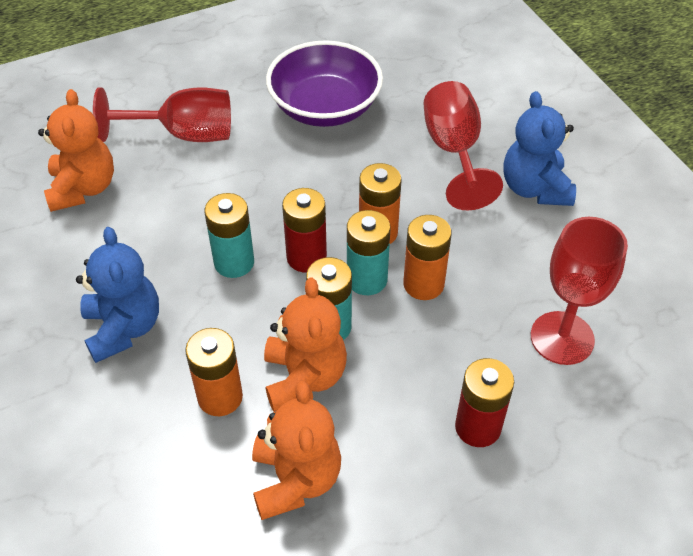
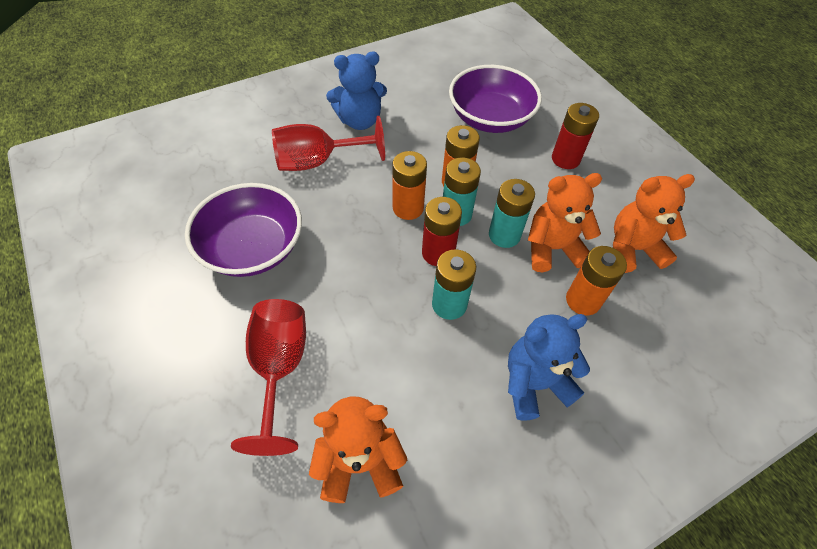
camera: 95 degrees left, 5 degrees up
red goblet [531,217,628,365] -> purple bowl [449,65,542,133]

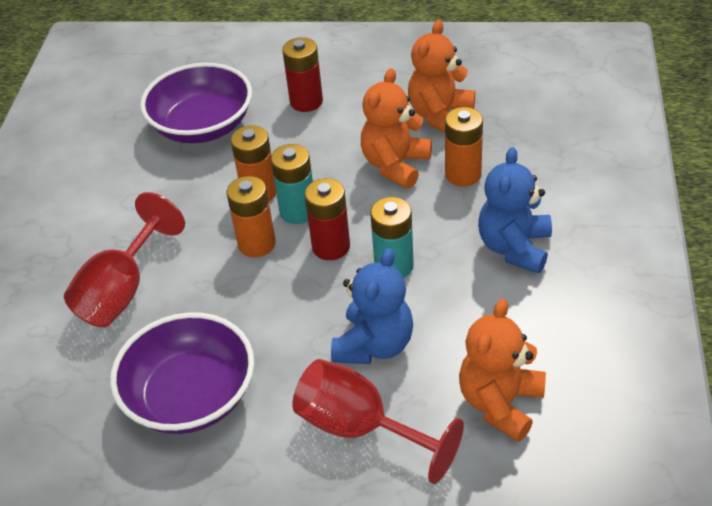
camera: 50 degrees left, 10 degrees down
blue teddy bear [326,52,387,130] -> blue teddy bear moved to [331,248,413,364]
turquoise battery [489,179,535,248] -> none

